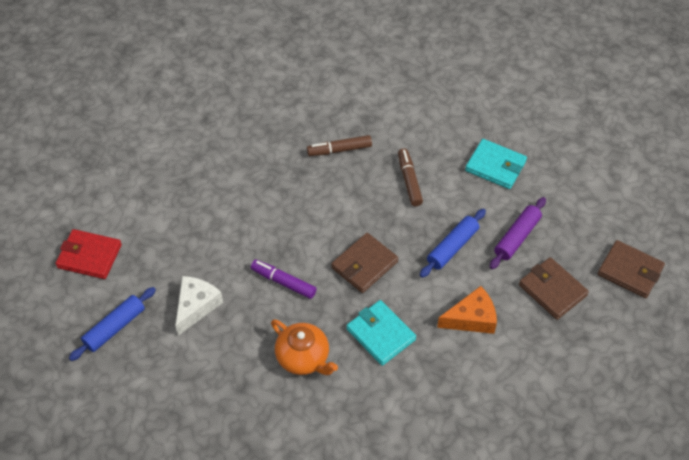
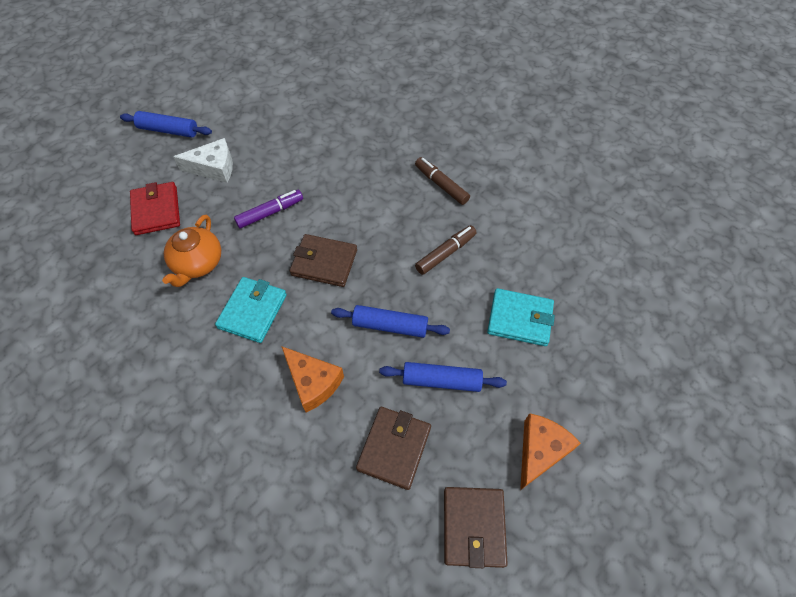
camera: 60 degrees right, 5 degrees up
red wallet [56,229,122,279] -> red wallet moved to [130,182,180,235]
purple marker [251,260,317,299] -> purple marker turned 60 degrees clockwise [234,190,303,229]
turquoise wallet [465,139,527,189] -> turquoise wallet turned 75 degrees counterclockwise [487,288,555,346]
purple rolling pin [490,197,546,269] -> blue rolling pin [379,362,507,392]
none -> orange cheese [520,413,581,490]

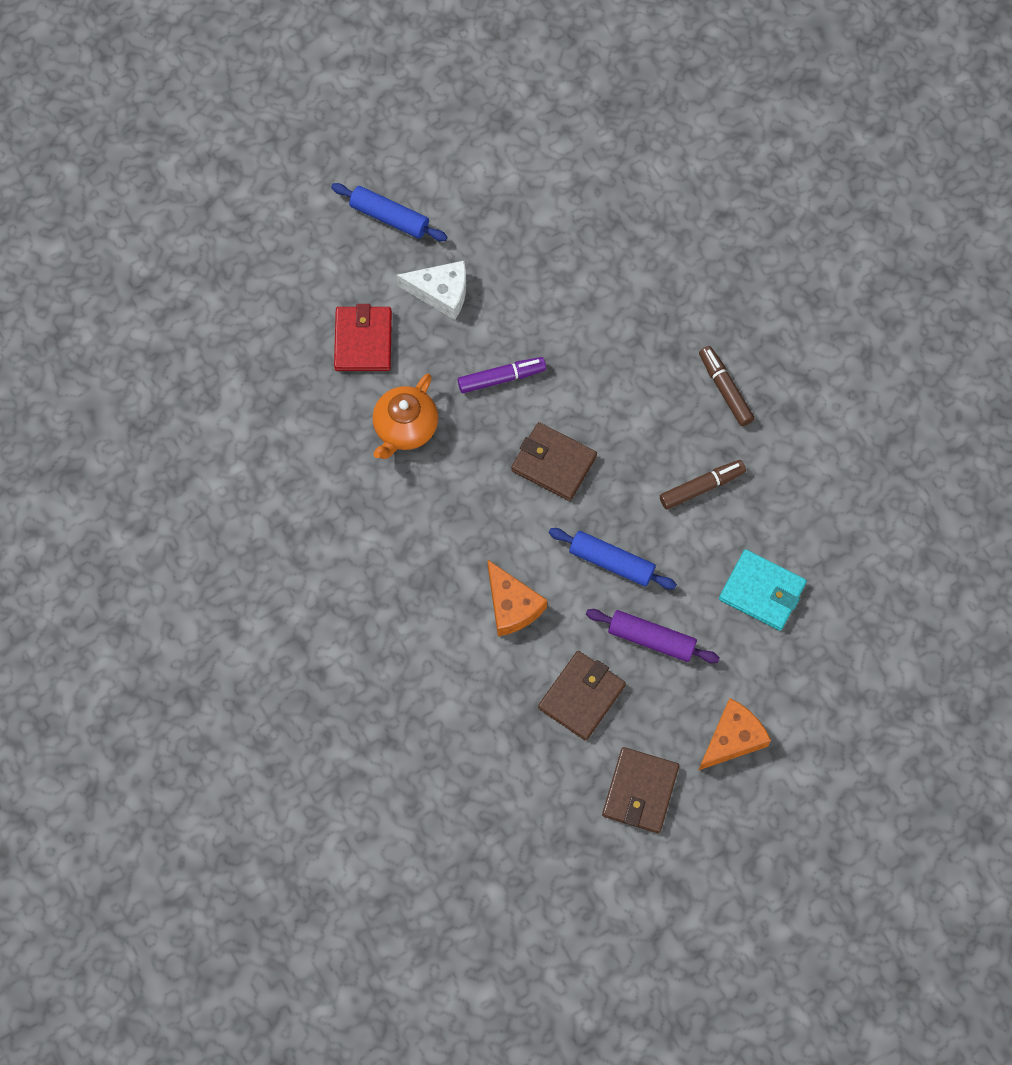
camera: 15 degrees right, 10 degrees up
turquoise wallet [215,277,287,343] -> none
blue rolling pin [379,362,507,392] -> purple rolling pin [586,609,720,663]

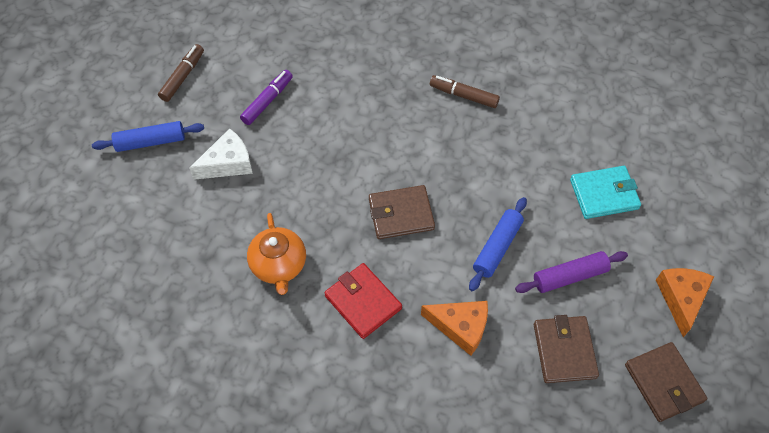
camera: 40 degrees left, 10 degrees down
red wallet [334,304,392,371] -> red wallet moved to [324,263,402,339]
purple marker [458,357,546,393] -> purple marker moved to [240,70,293,125]
blue rolling pin [549,528,677,590] -> blue rolling pin turned 45 degrees counterclockwise [469,197,527,291]
brown marker [660,460,746,510] -> brown marker moved to [158,44,204,102]

